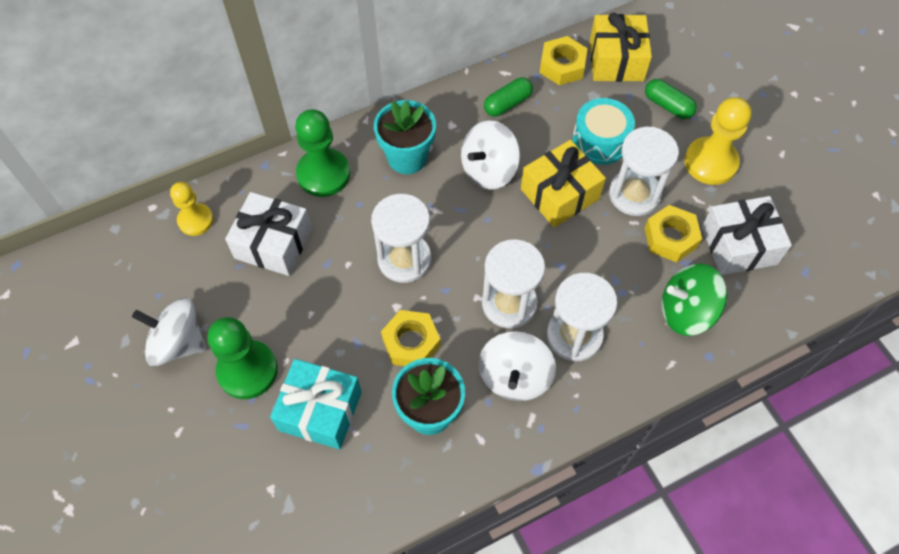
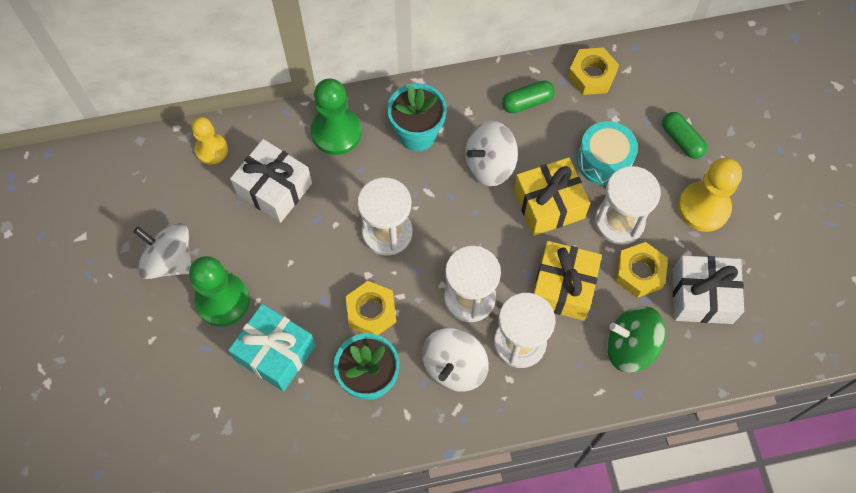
camera: 15 degrees right, 5 degrees up
yellow gift [590,13,652,82] -> yellow gift moved to [533,241,602,321]

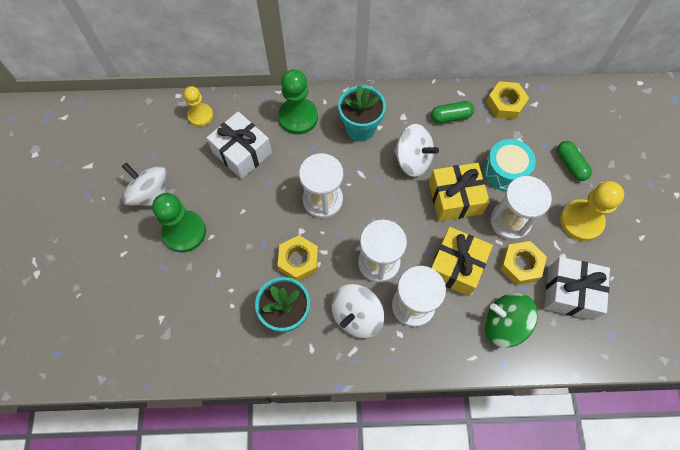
camera: 10 degrees right, 0 degrees up
turquoise gift [228,304,316,392] -> none
white spinning top [465,120,518,186] -> white spinning top turned 135 degrees counterclockwise [394,124,439,177]

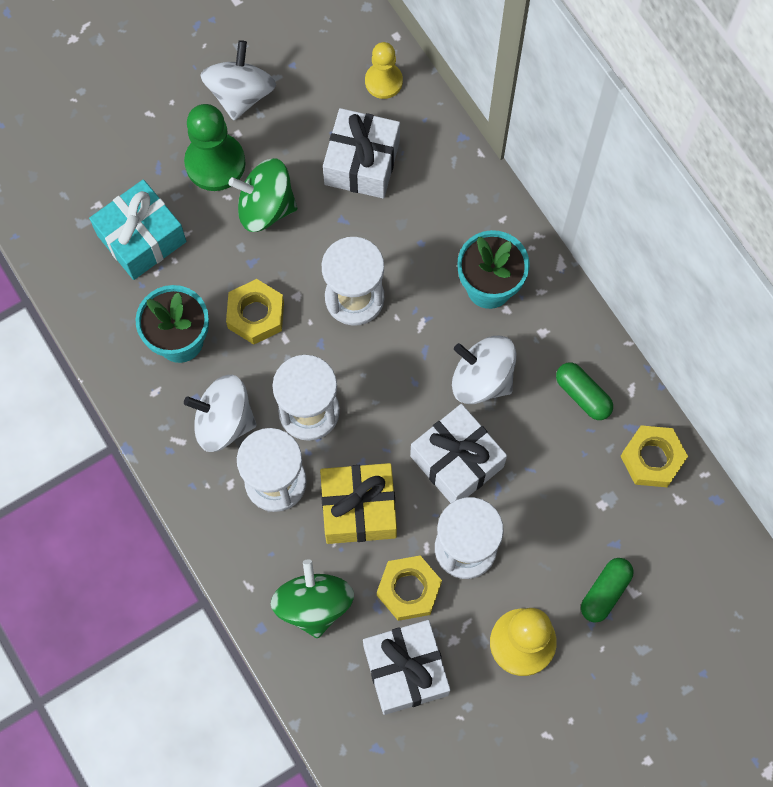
camera: 60 degrees right, 5 degrees up
green pawn [278,69,318,134] -> none
white spinning top [394,124,439,177] -> white spinning top turned 120 degrees clockwise [452,336,516,404]
yellow gift [429,163,490,221] -> white gift [410,404,507,503]
turquoise drum [483,139,536,191] -> none
none -> turquoise gift [89,179,187,280]
none -> green spinning top [228,158,297,232]

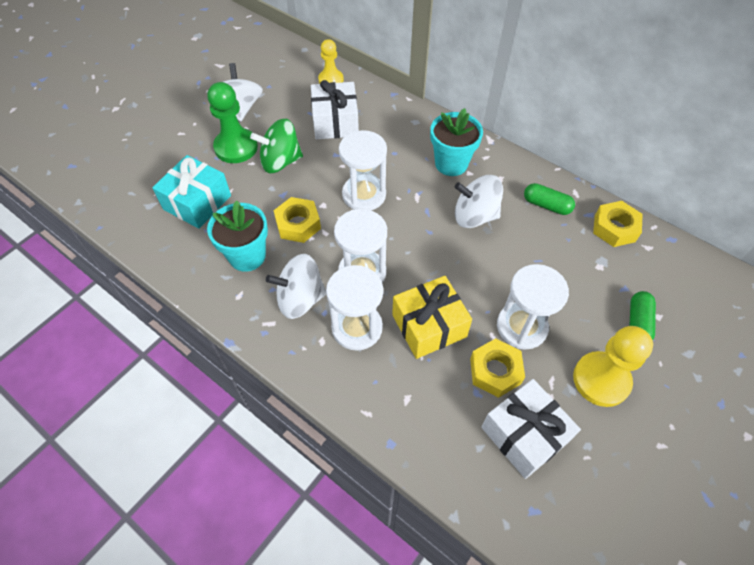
camera: 20 degrees left, 15 degrees down
green spinning top [271,559,354,638] -> none
white gift [410,404,507,503] -> none

